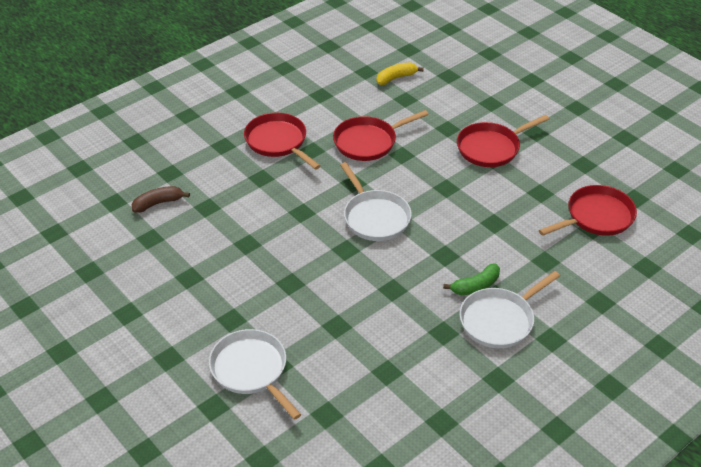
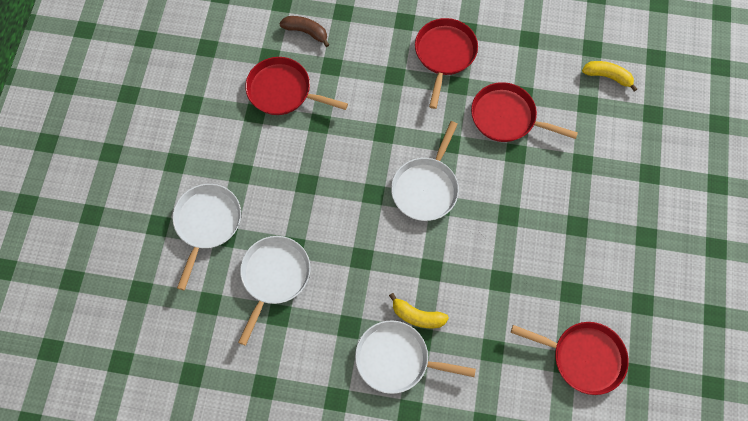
camera: 50 degrees right, 25 degrees up
green banana [443,263,500,295] -> yellow banana [389,293,449,328]
red pan [457,115,549,167] -> red pan moved to [245,57,348,115]
none -> white pan [238,236,311,346]

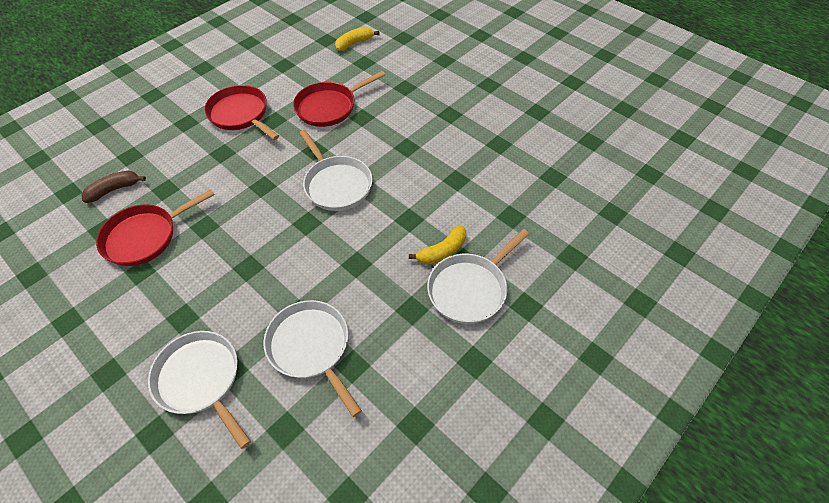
camera: 55 degrees left, 15 degrees down
red pan [511,322,629,395] -> none

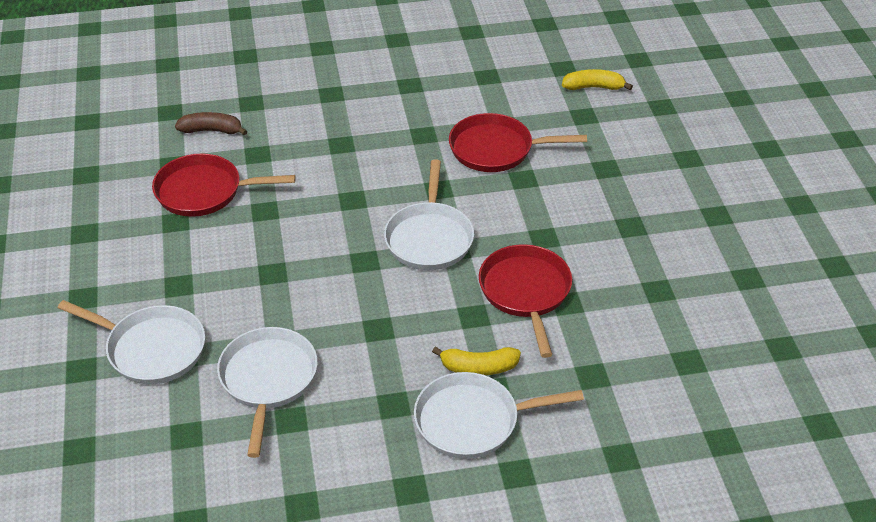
camera: 35 degrees right, 10 degrees down
white pan [148,331,251,449] -> white pan turned 120 degrees clockwise [58,300,205,384]
red pan [204,85,279,140] -> red pan moved to [479,244,572,358]

